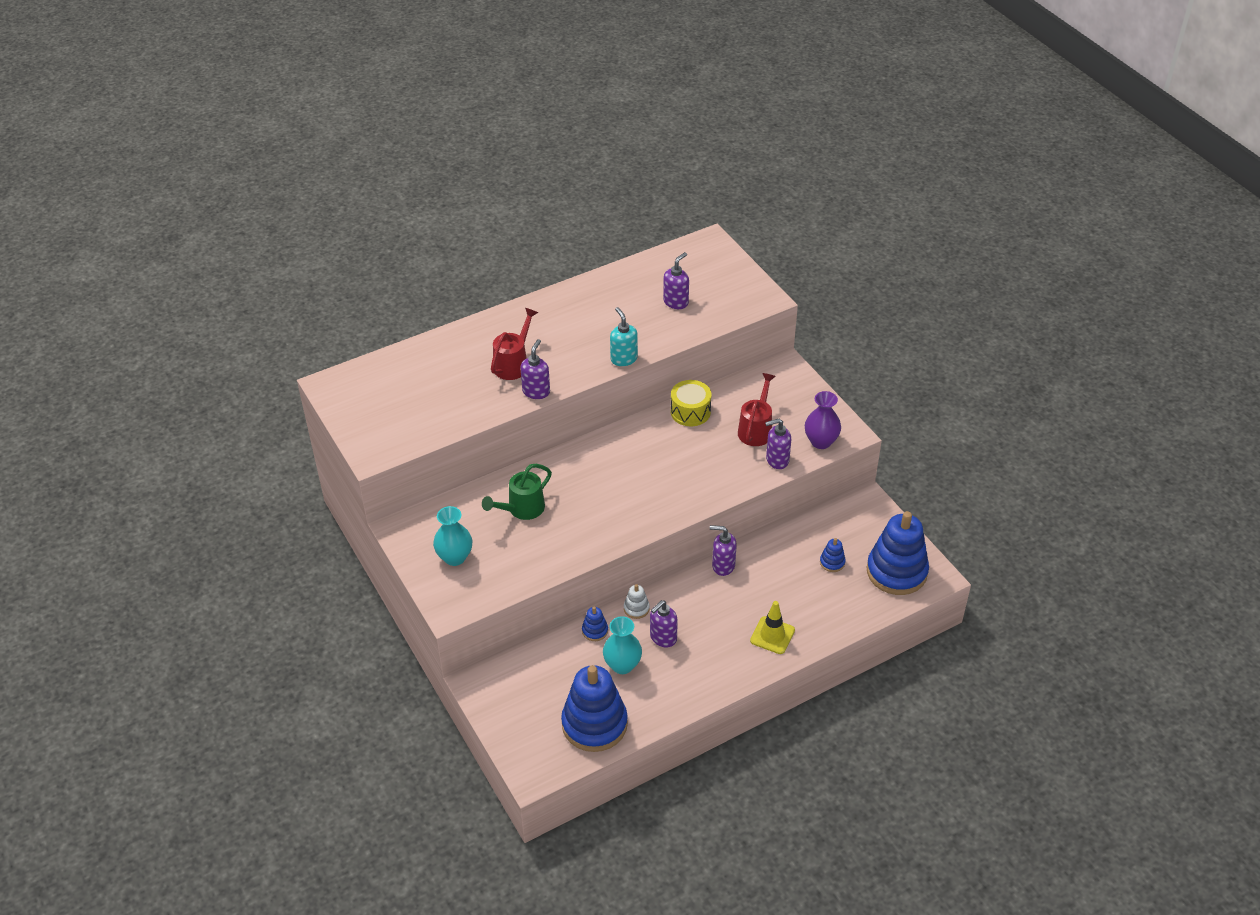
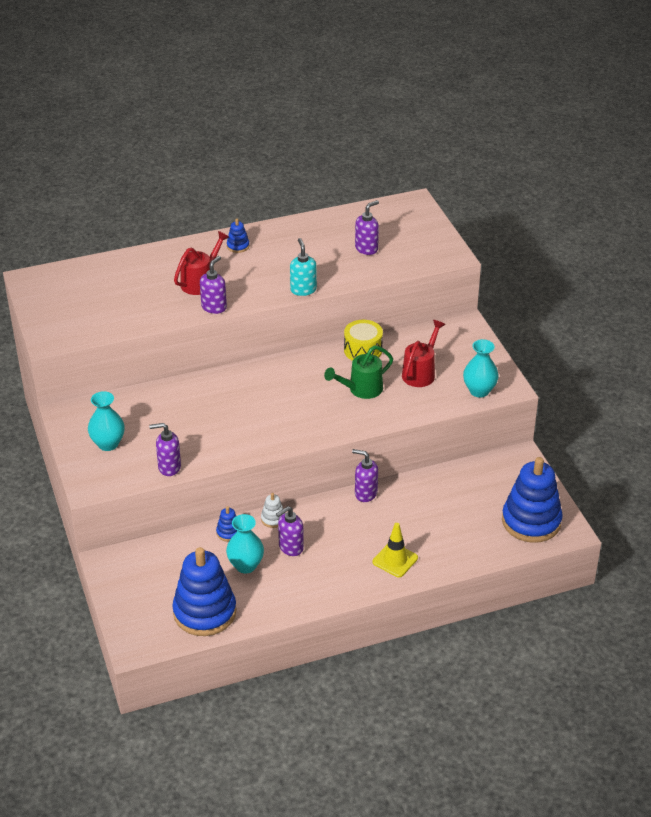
camera: 10 degrees right, 5 degrees down
green watering can [482,464,552,520] -> green watering can moved to [324,345,393,399]
purple soap dispenser [765,419,791,469] -> purple soap dispenser moved to [149,423,181,476]
purple vase [805,391,841,449] -> turquoise vase [463,339,499,398]
blue stacking toy [820,538,846,572] -> blue stacking toy moved to [227,218,250,253]

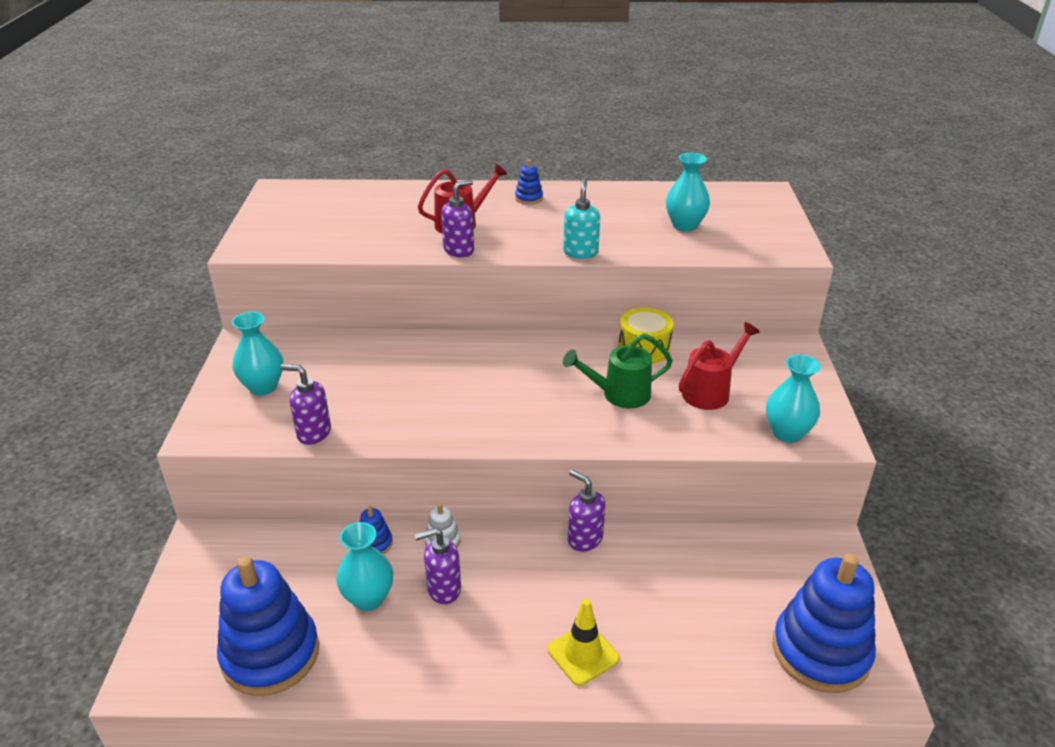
camera: 20 degrees right, 5 degrees down
purple soap dispenser [355,200,379,255] -> turquoise vase [666,153,710,232]

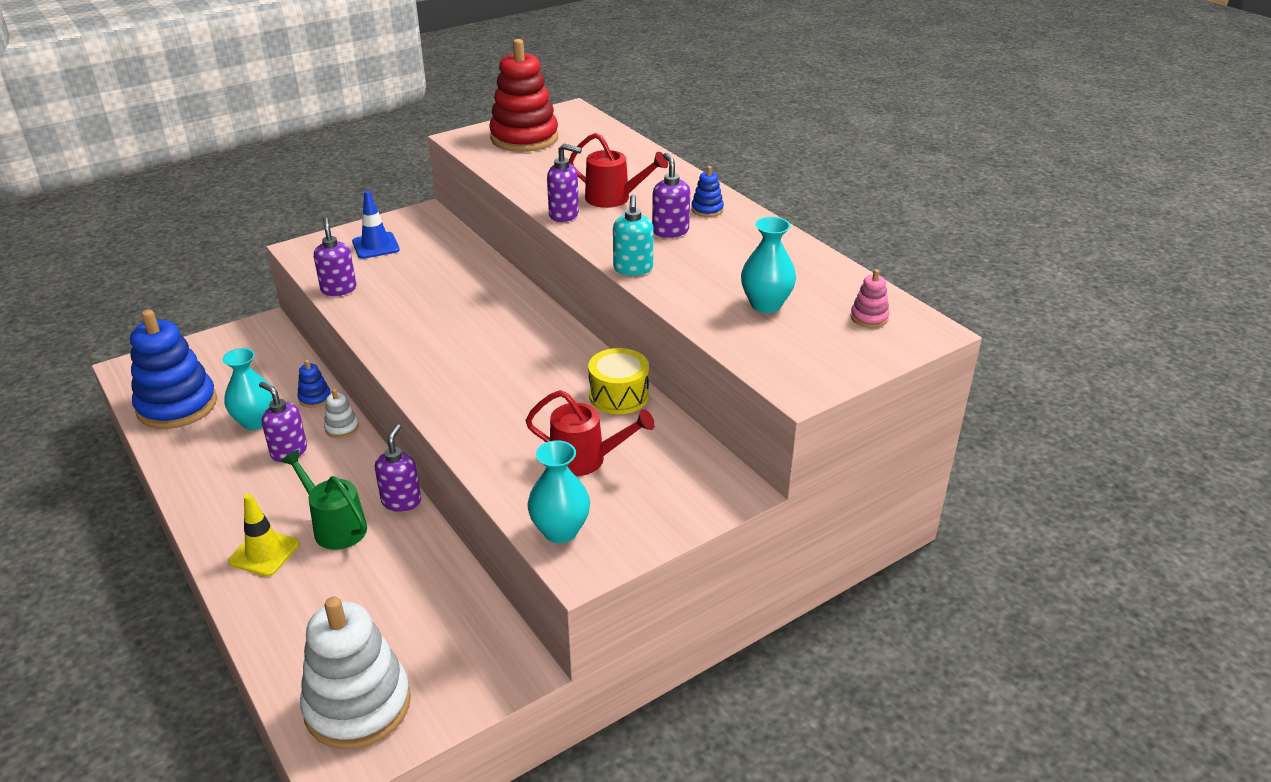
camera: 55 degrees right, 0 degrees up
turquoise vase [232,312,283,395] -> blue traffic cone [352,191,400,259]
turquoise soap dispenser [563,179,600,259] -> turquoise soap dispenser turned 120 degrees clockwise [613,195,654,276]
green watering can [563,333,673,408] -> green watering can moved to [281,450,367,550]
blue stacking toy [772,554,876,693] -> white stacking toy [300,597,411,749]
none -> red stacking toy [489,39,558,152]
none -> purple soap dispenser [652,153,690,238]
none -> pink stacking toy [850,269,890,328]

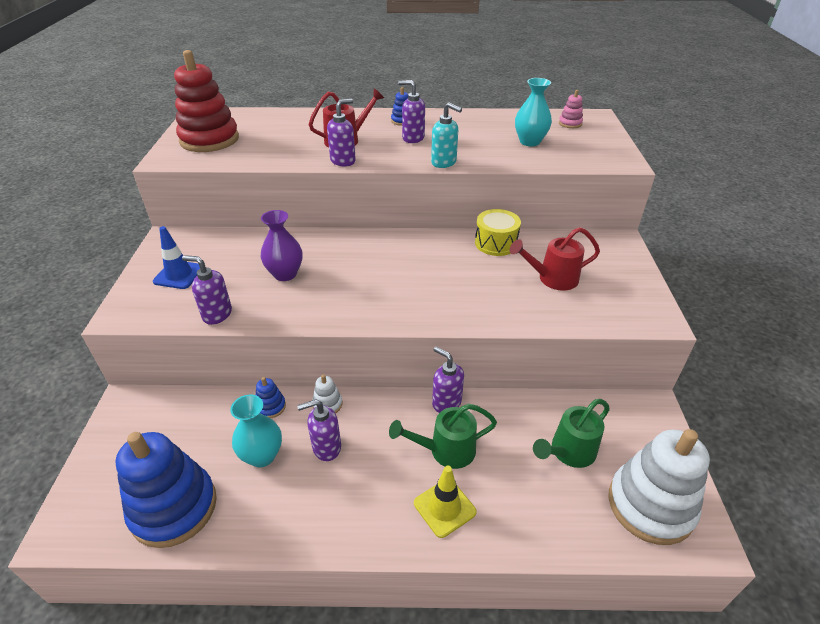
camera: 55 degrees left, 5 degrees up
red watering can [525,390,655,476] -> red watering can turned 150 degrees counterclockwise [510,227,600,291]
turquoise vase [528,440,590,543] -> none
none -> purple vase [261,210,303,281]
none -> green watering can [533,399,610,468]

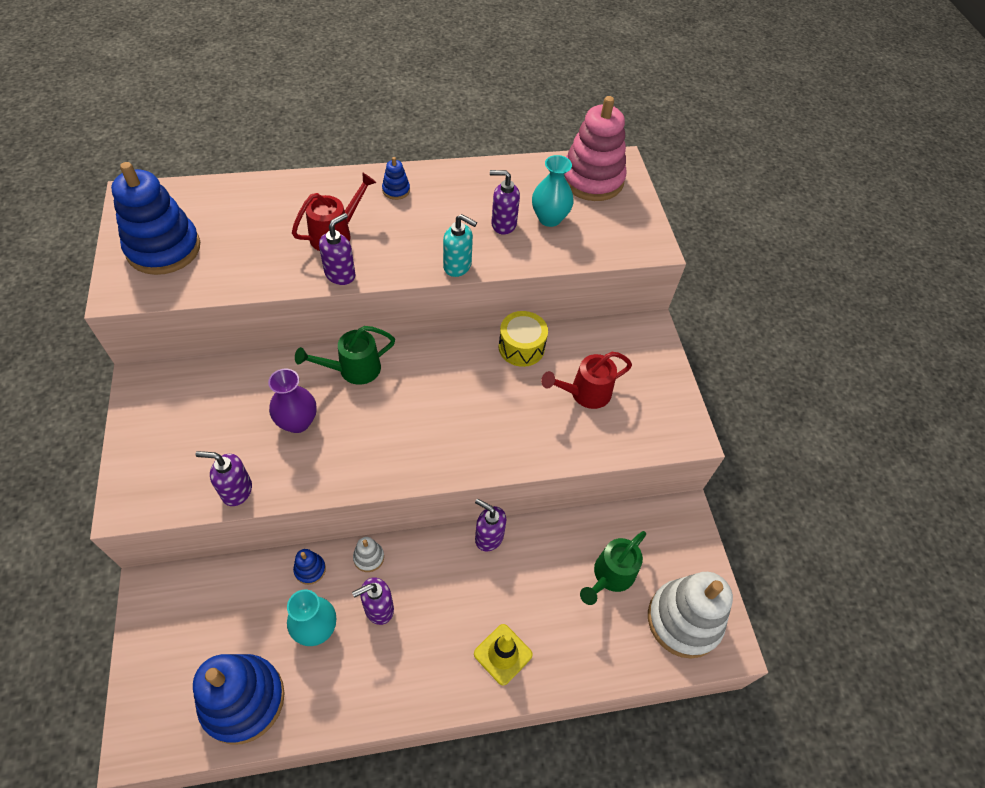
camera: 15 degrees left, 15 degrees up
blue traffic cone [153,226,200,289] -> none
red stacking toy [174,50,239,152] -> blue stacking toy [111,162,200,275]
green watering can [389,404,497,469] -> green watering can moved to [295,326,395,385]
purple soap dispenser [398,80,425,143] -> purple soap dispenser moved to [490,170,520,235]
pink stacking toy [559,90,583,128] -> pink stacking toy [564,96,627,201], size x2.39

